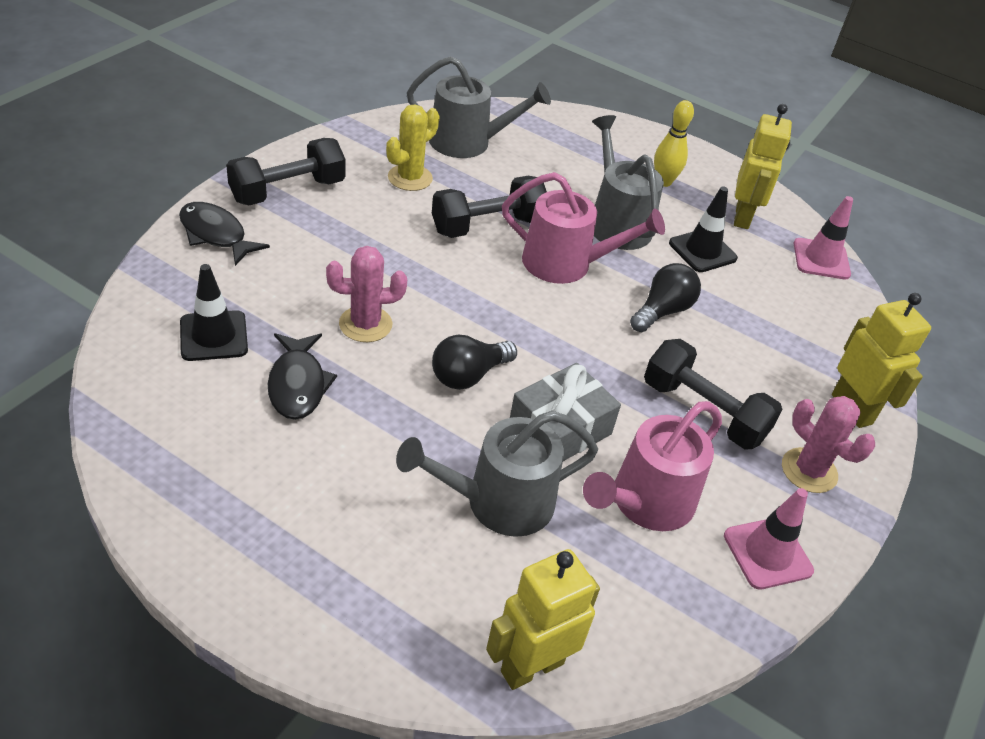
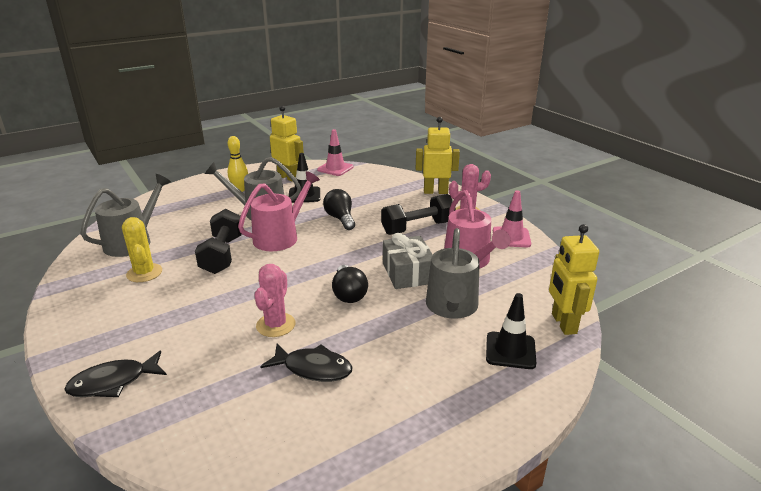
camera: 60 degrees left, 15 degrees down
black traffic cone [180,264,248,361] -> black traffic cone moved to [486,293,536,369]
black dumbbell [226,138,346,205] -> none

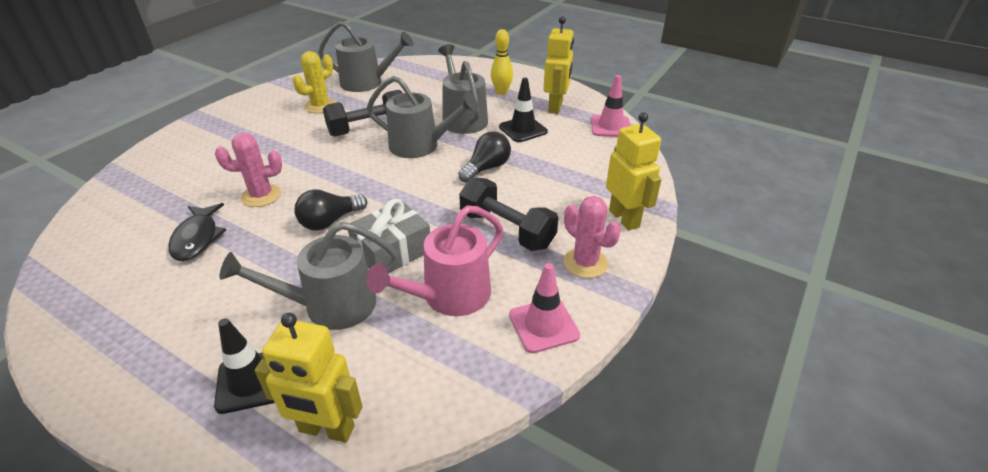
camera: 65 degrees right, 10 degrees up
black fish [64,350,167,397] -> none
pink watering can [238,171,320,251] -> grey watering can [367,76,478,158]
yellow robot [549,224,599,335] -> yellow robot turned 135 degrees counterclockwise [255,313,363,443]

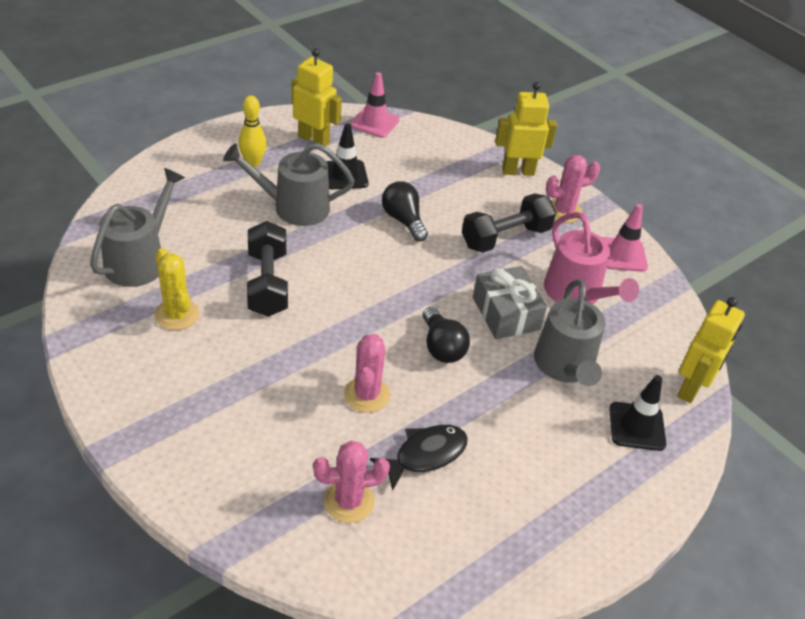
camera: 75 degrees left, 5 degrees up
black fish [168,203,226,261] -> black fish turned 45 degrees counterclockwise [370,425,468,491]
grey watering can [367,76,478,158] -> none
none -> pink cactus [313,440,390,523]

